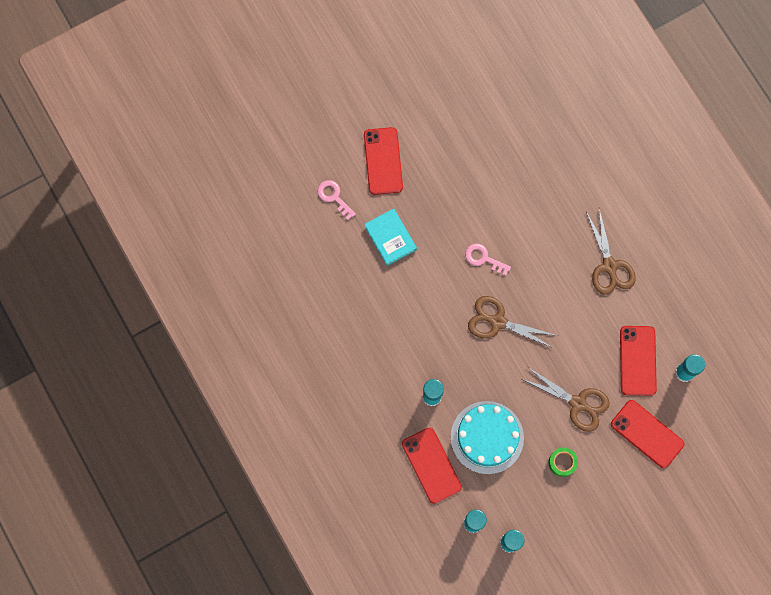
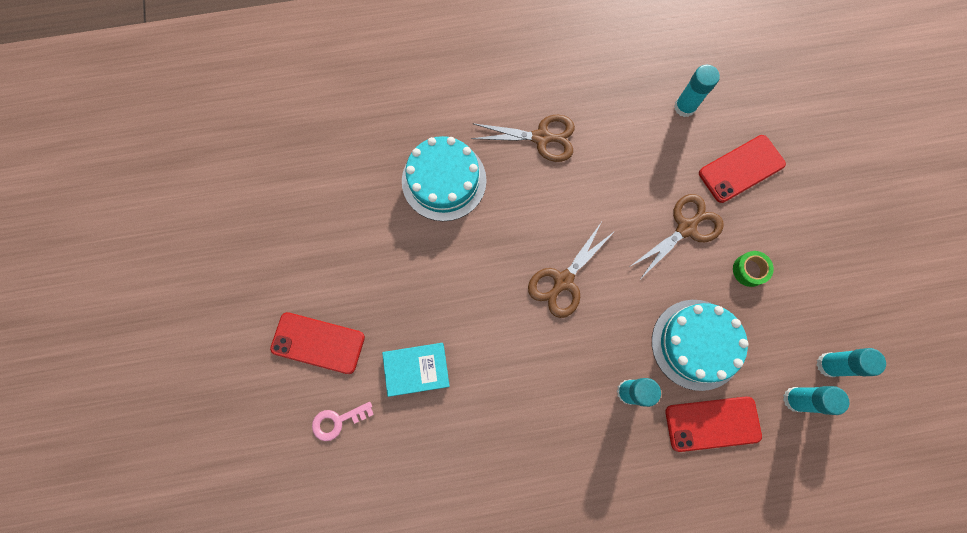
camera: 70 degrees left, 0 degrees up
pink key [465,243,511,276] -> none
red phone [620,326,657,396] -> none
none -> turquoise cake [402,136,487,221]

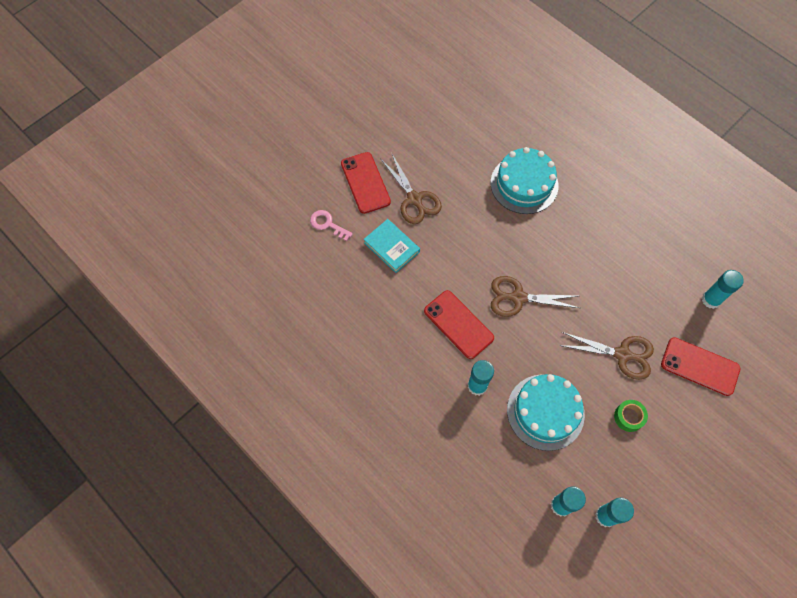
camera: 55 degrees right, 10 degrees down
brown scissors [471,115,575,162] -> brown scissors moved to [381,154,442,224]
red phone [665,397,762,452] -> red phone moved to [424,290,494,359]

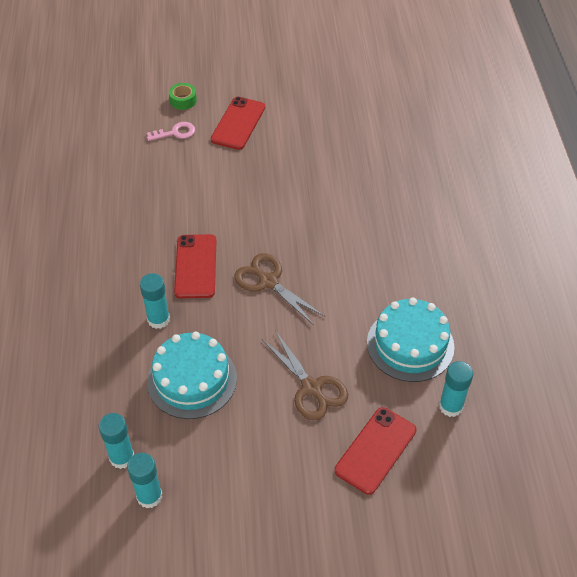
camera: 40 degrees right, 15 degrees down
pink key [310,210,353,241] -> pink key turned 90 degrees clockwise [147,122,195,141]
turquoise book [364,219,420,273] -> none
brown scissors [381,154,442,224] -> none
turquoise cake [491,147,558,214] -> turquoise cake moved to [367,298,455,382]
green tape [614,400,648,432] -> green tape moved to [169,83,197,110]
red phone [661,337,740,396] -> red phone turned 60 degrees clockwise [334,407,416,495]

